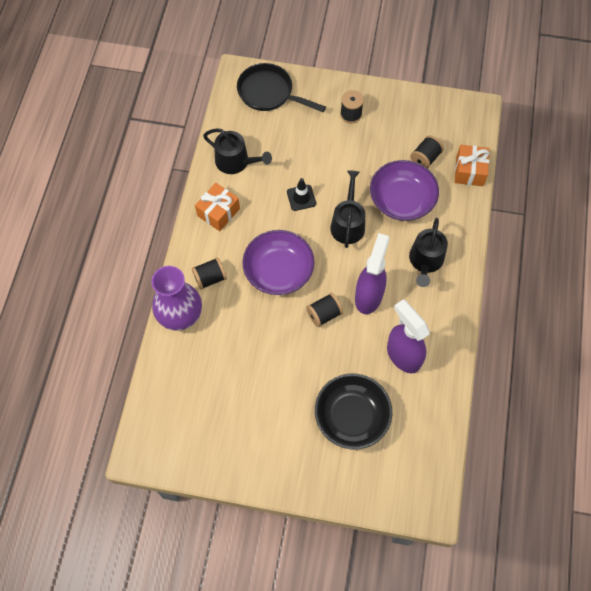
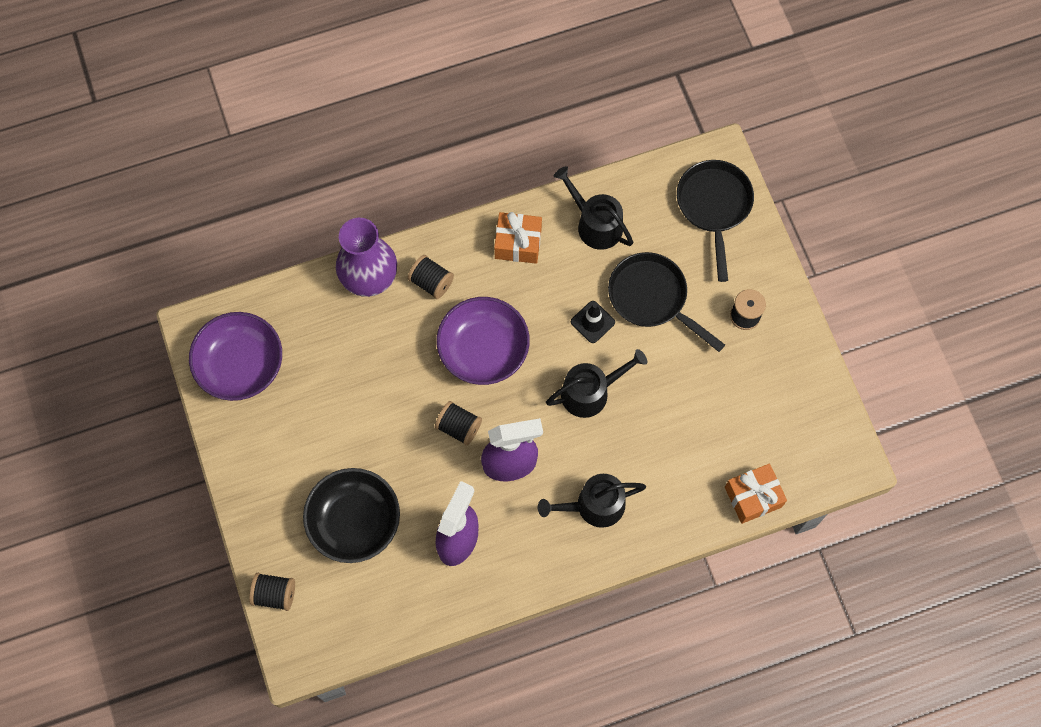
camera: 60 degrees right, 5 degrees up
black watering can [203,128,272,174] -> black watering can turned 135 degrees clockwise [554,166,633,250]
purple bowl [370,160,439,221] -> purple bowl moved to [189,312,282,401]
black spool [410,135,444,169] -> black spool moved to [249,573,295,611]
none -> black pan [608,252,725,352]

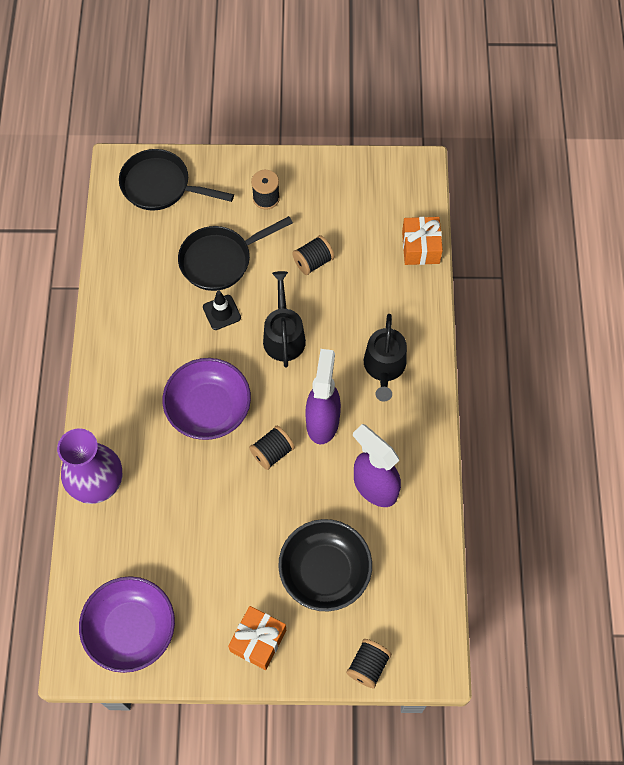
camera: 70 degrees left, 5 degrees down
black spool [408,255,454,299] -> black spool moved to [292,235,334,275]
orange gift [494,212,542,264] -> orange gift moved to [228,606,286,670]
black watering can [554,166,633,250] -> none

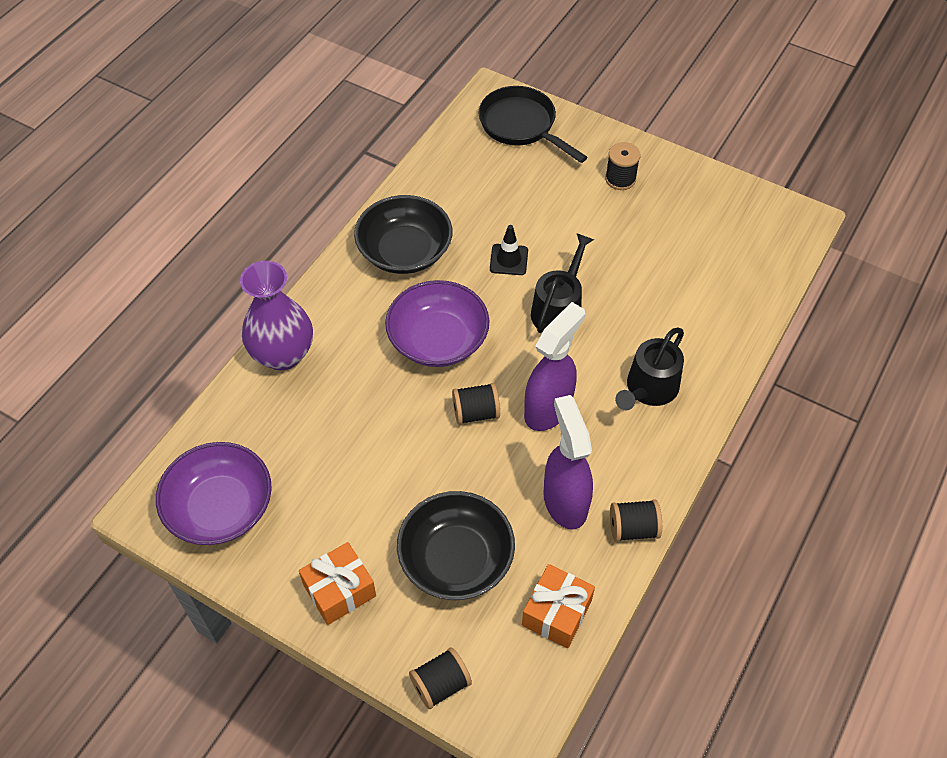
camera: 30 degrees right, 10 degrees down
black pan [178,216,293,291] -> none
black spool [292,235,334,275] -> black spool moved to [610,500,662,542]
orange gift [402,217,443,265] -> orange gift moved to [522,564,595,648]
none -> black bowl [354,195,452,274]

